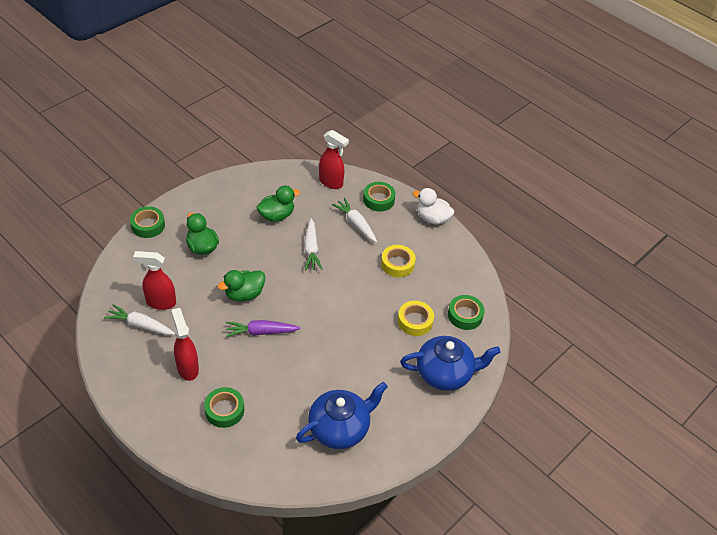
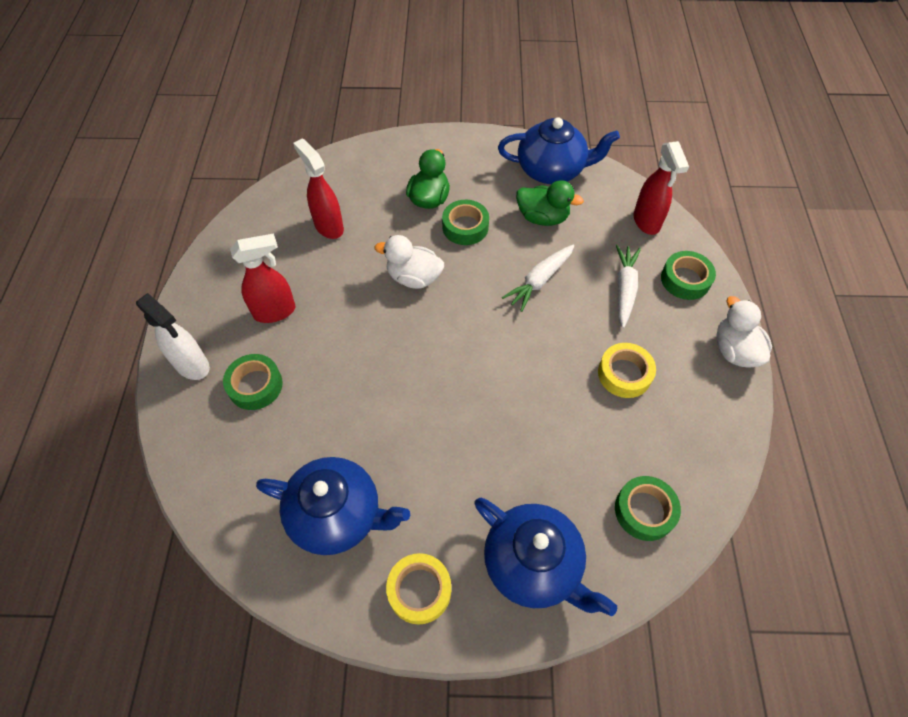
camera: 50 degrees right, 10 degrees up
white carrot [104,304,175,335] -> none
green tape [130,206,165,238] -> green tape moved to [442,200,489,245]
red spray bottle [171,308,199,381] -> red spray bottle turned 45 degrees clockwise [230,234,295,323]
green duck [218,270,265,302] -> white duck [375,235,444,289]
purple carrot [226,320,300,337] -> none
yellow tape [398,301,434,336] -> yellow tape moved to [386,553,451,625]
none -> white spray bottle [136,293,210,380]
none -> blue teapot [498,117,620,184]

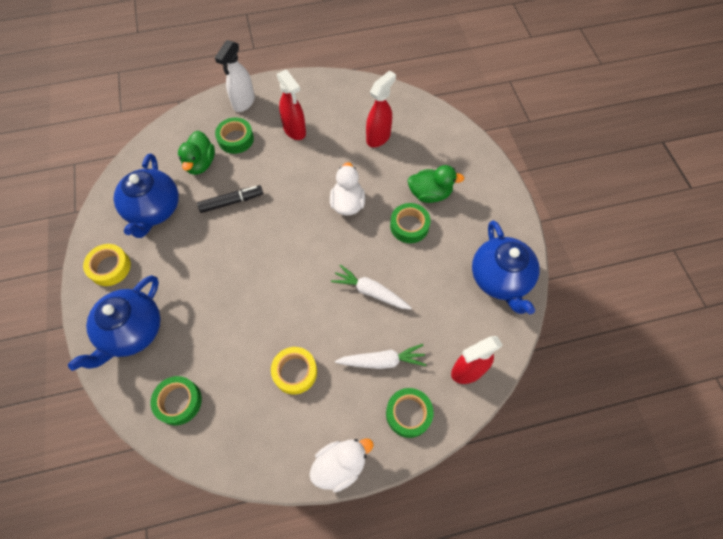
camera: 75 degrees right, 5 degrees up
green duck [516,180,584,226] -> green duck moved to [178,131,215,175]
none -> black marker [197,185,263,213]

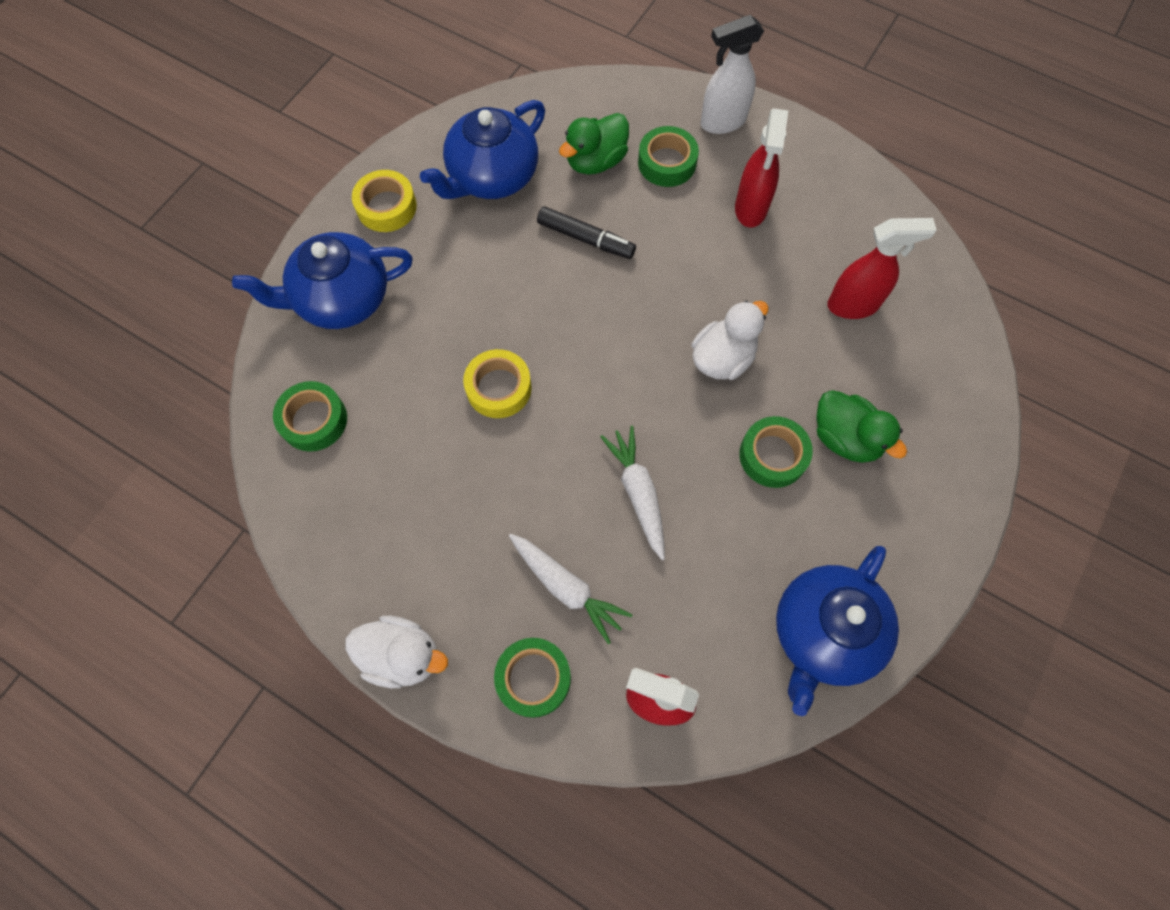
camera: 45 degrees right, 5 degrees up
yellow tape [271,347,317,395] -> yellow tape moved to [463,349,532,418]

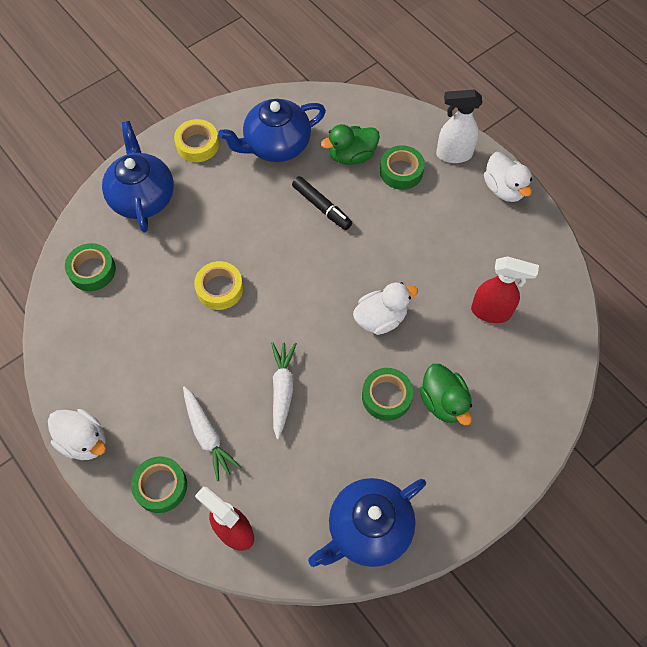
camera: 20 degrees right, 5 degrees down
blue teapot [232,232,413,329] -> blue teapot turned 75 degrees clockwise [102,121,174,232]
red spray bottle [735,108,788,227] -> none
none -> white duck [484,152,532,202]

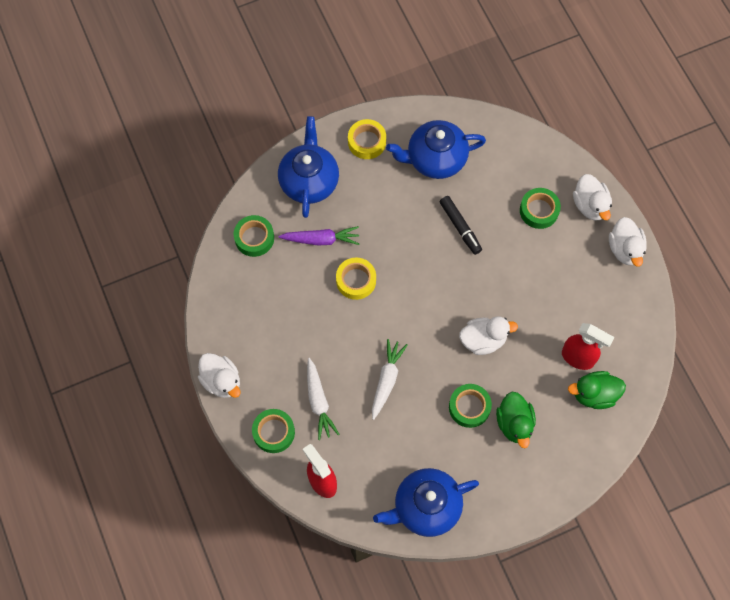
camera: 15 degrees right, 5 degrees up
green duck [321,124,380,165] -> green duck moved to [568,371,626,409]
white spray bottle [436,90,482,163] -> white duck [573,174,612,221]
none -> purple carrot [278,226,359,246]

